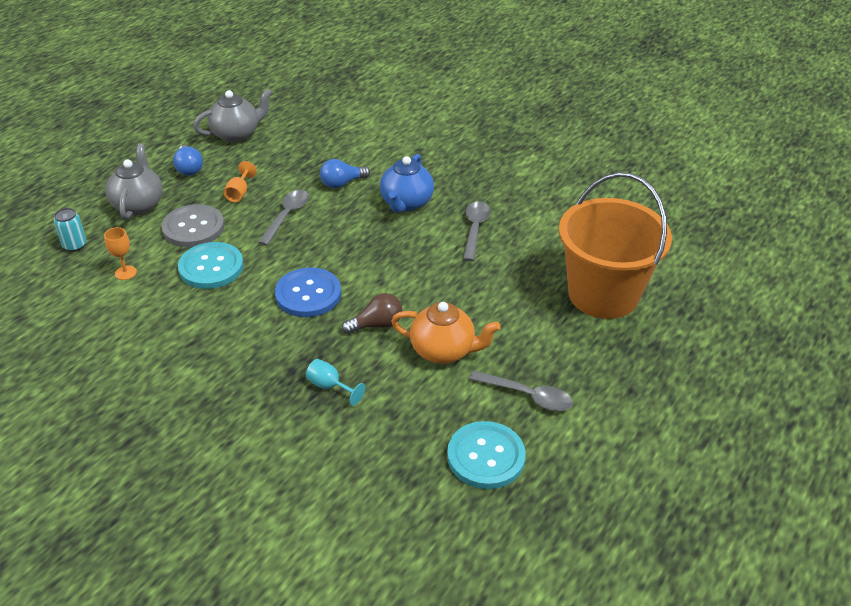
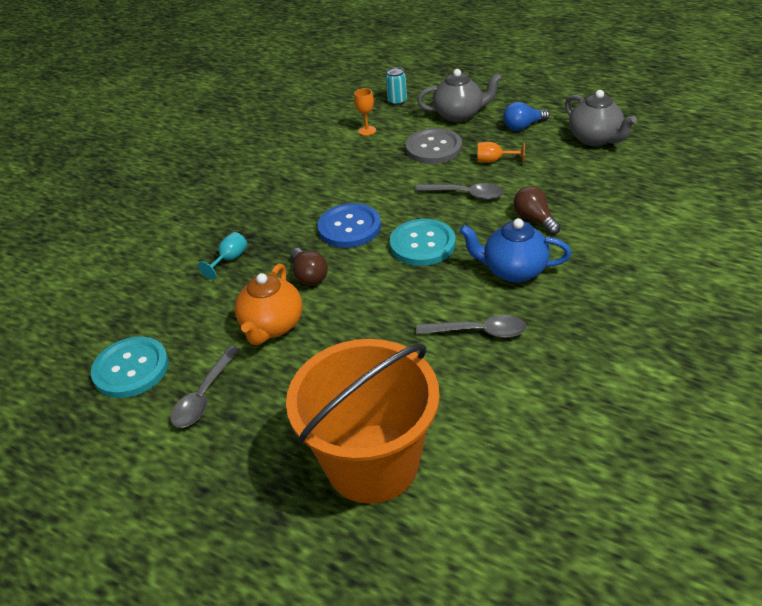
camera: 90 degrees right, 0 degrees up
turquoise button [178,242,244,289] -> turquoise button moved to [390,219,456,266]
blue light bulb [320,159,370,188] -> brown light bulb [514,186,561,235]

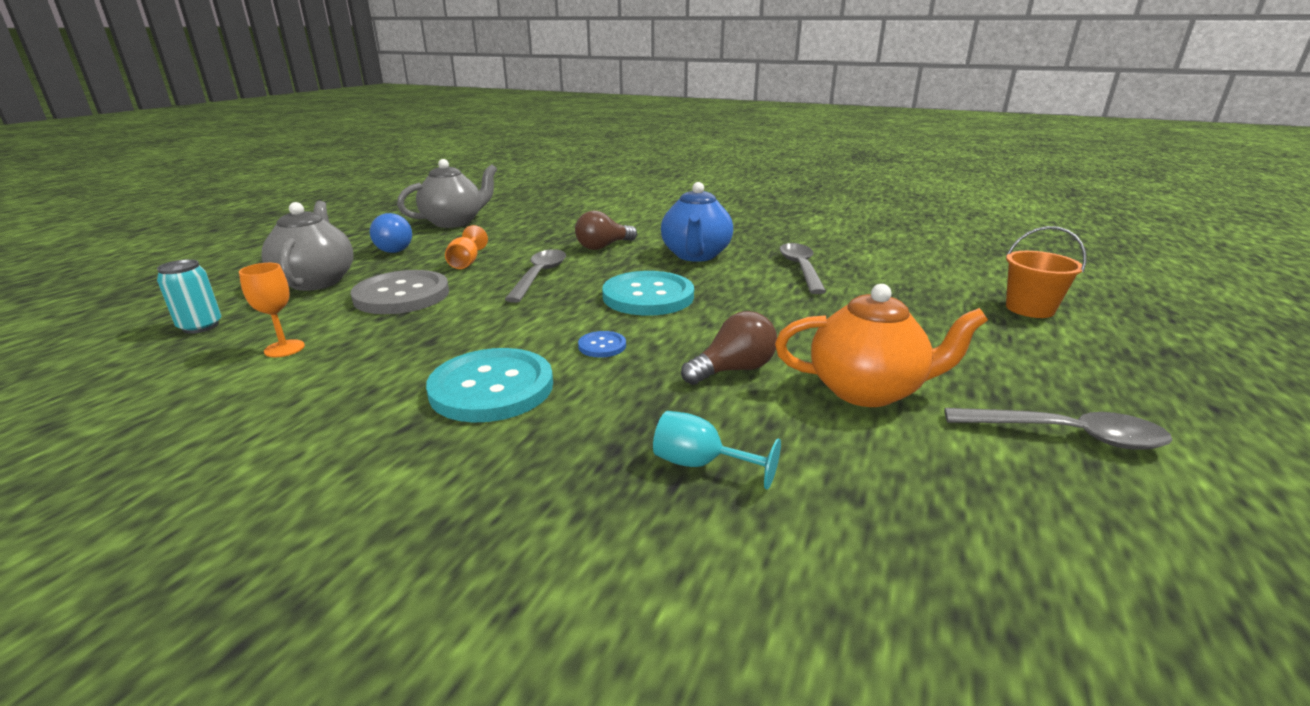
camera: 100 degrees left, 15 degrees down
turquoise button [91,336,169,398] -> turquoise button moved to [426,348,553,422]
orange bucket [286,339,440,504] -> orange bucket [1006,226,1086,318], size x0.42
blue button [317,203,381,248] -> blue button [578,331,626,358], size x0.44

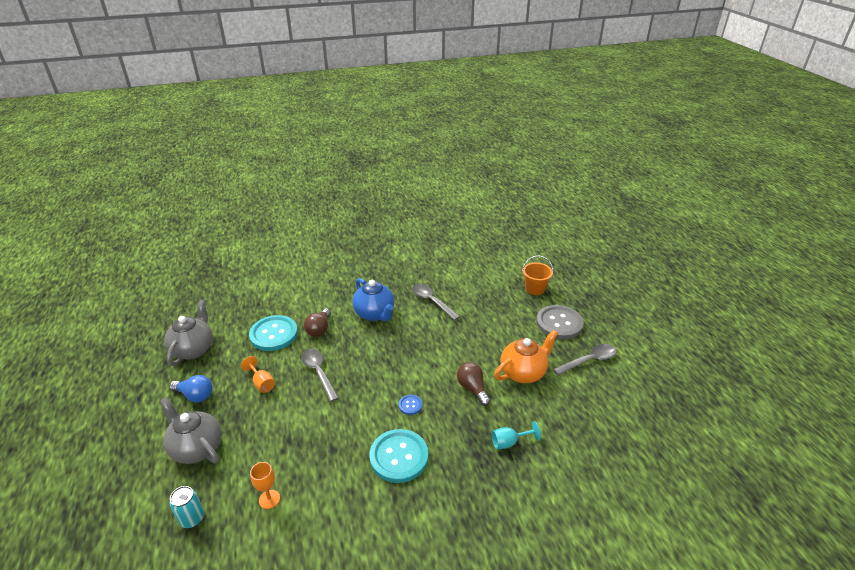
camera: 40 degrees left, 10 degrees up
grey button [350,270,449,314] -> grey button moved to [536,305,584,339]
turquoise button [602,271,694,316] -> turquoise button moved to [249,315,298,351]
brown light bulb [681,311,777,385] -> brown light bulb turned 45 degrees counterclockwise [457,362,491,406]

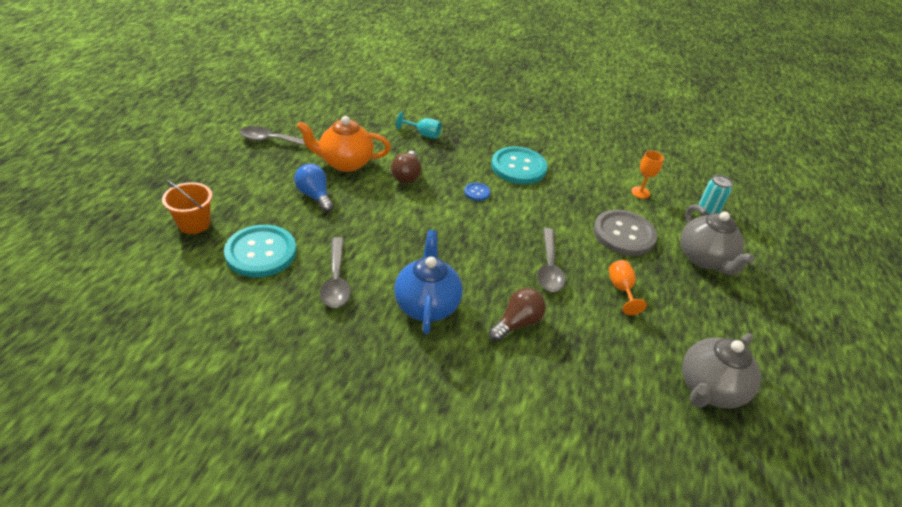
camera: 150 degrees left, 5 degrees up
blue light bulb [169,375,212,402] -> blue light bulb moved to [294,164,334,212]
turquoise button [249,315,298,351] -> turquoise button moved to [224,225,296,277]
grey button [536,305,584,339] -> grey button moved to [593,210,657,256]

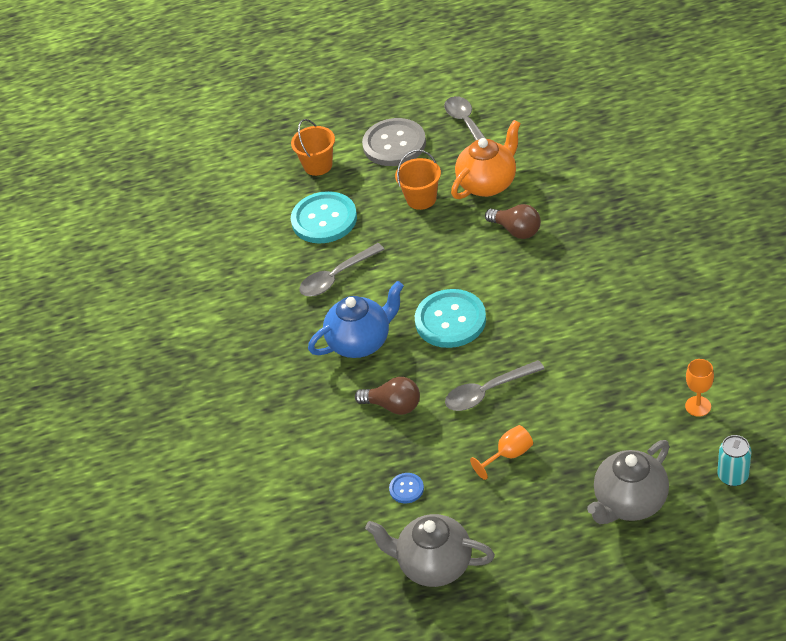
camera: 70 degrees right, 5 degrees up
blue light bulb [294,164,334,212] -> orange bucket [395,150,441,210]
orange teapot [297,116,391,172] -> orange teapot turned 75 degrees clockwise [451,120,521,199]
brown light bulb [391,151,421,183] -> brown light bulb turned 120 degrees counterclockwise [485,204,541,239]
turquoise goblet [396,112,441,139] -> none
blue button [464,183,491,201] -> blue button moved to [389,473,424,503]
turquoise button [491,147,547,184] -> turquoise button moved to [415,289,486,348]
grey button [593,210,657,256] -> grey button moved to [362,118,426,166]

